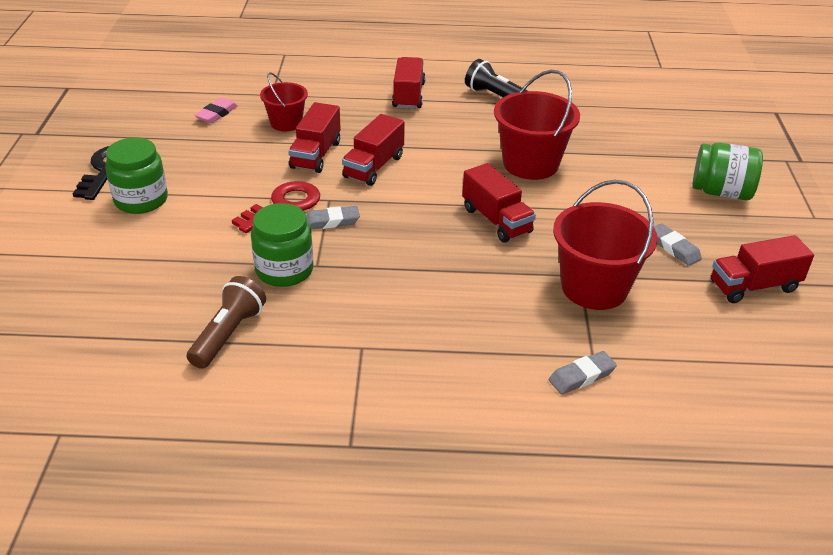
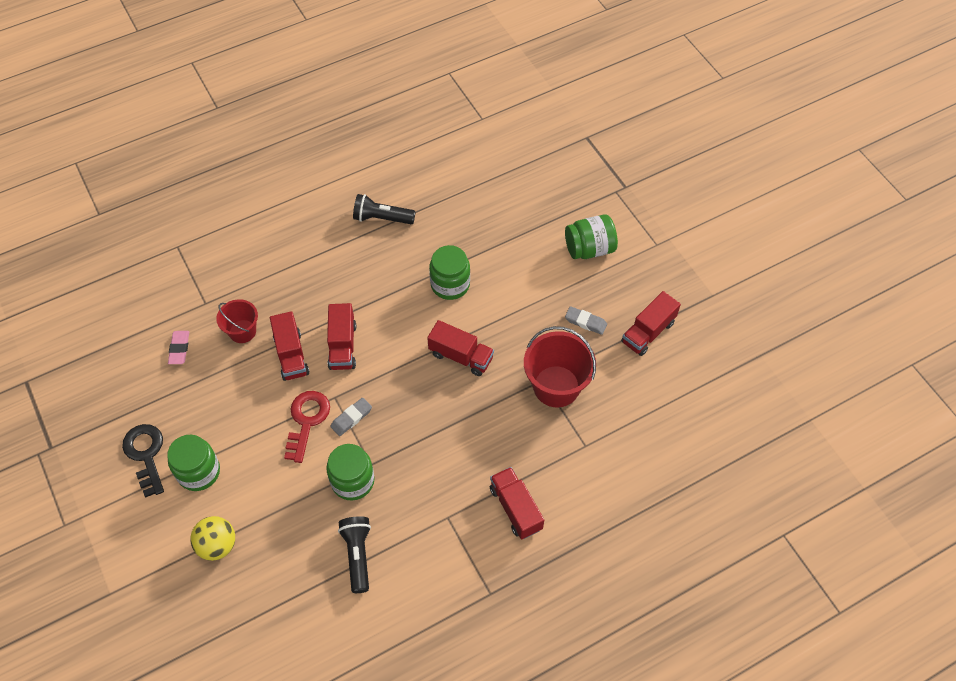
camera: 30 degrees left, 20 degrees up
brown flashlight [186,276,266,369] -> black flashlight [338,516,371,593]
red truck [392,57,426,109] -> red truck moved to [490,467,544,539]
red bucket [494,70,580,180] -> green jar [429,245,470,300]
grey eraser [549,351,617,394] -> none
none -> yellow ball [190,516,235,561]

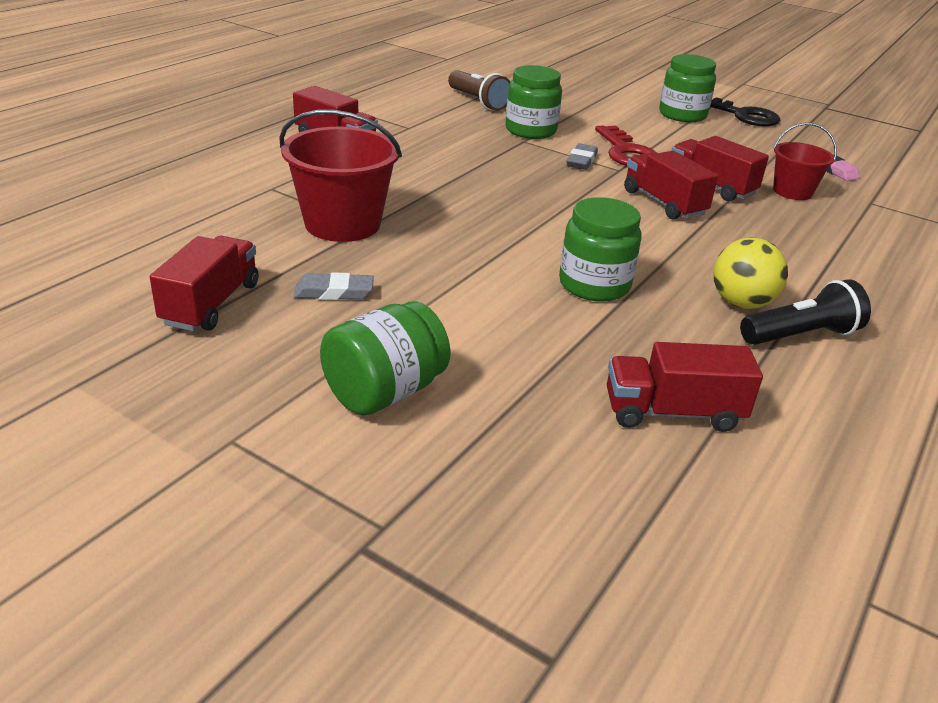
camera: 150 degrees right, 25 degrees down
yellow ball [190,516,235,561] -> yellow ball moved to [713,237,788,309]
black flashlight [338,516,371,593] -> brown flashlight [448,70,510,111]
red truck [427,320,494,376] -> red truck moved to [607,342,763,432]

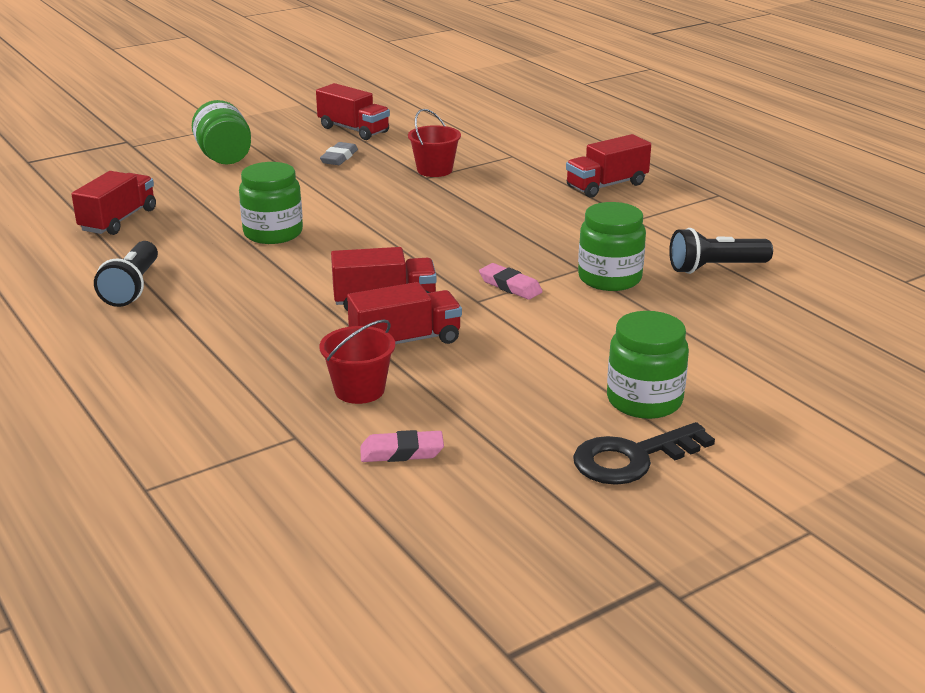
camera: 115 degrees right, 5 degrees down
red bucket [279,110,402,242] -> red bucket [408,109,461,177], size x0.59
brown flashlight [448,70,510,111] -> black flashlight [669,228,773,274]
grey eraser [567,143,598,170] -> pink eraser [479,263,543,300]
red key [595,125,657,166] -> none
yellow ball [713,237,788,309] -> none

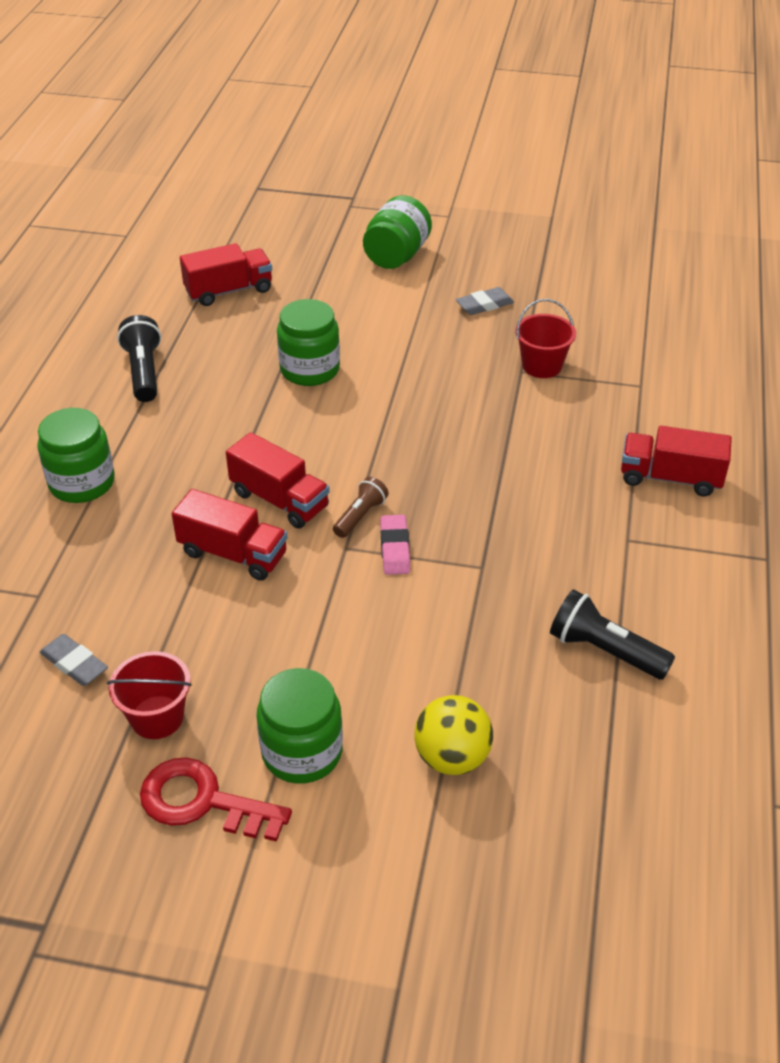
camera: 45 degrees right, 15 degrees up
black flashlight [94,241,158,307] -> black flashlight turned 120 degrees clockwise [117,315,161,402]
red truck [316,83,390,140] -> none
red bucket [319,320,395,404] -> red bucket moved to [107,651,192,739]
pink eraser [360,430,444,462] -> grey eraser [40,634,108,686]
black key [573,422,715,485] -> red key [140,757,292,842]
green jar [578,202,646,291] -> green jar moved to [37,408,115,503]
none -> brown flashlight [333,477,389,538]
none -> yellow ball [414,695,493,775]

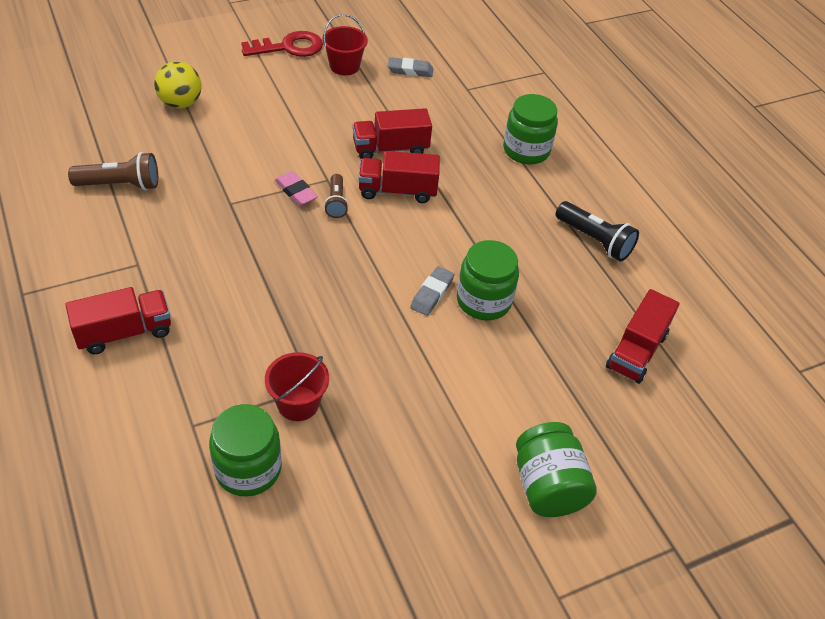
camera: 140 degrees right, 5 degrees up
green jar [256,668,343,784] -> green jar moved to [209,404,282,497]
grey eraser [456,287,514,315] -> grey eraser moved to [410,266,455,316]
black flashlight [550,589,675,680] -> brown flashlight [68,152,158,191]

